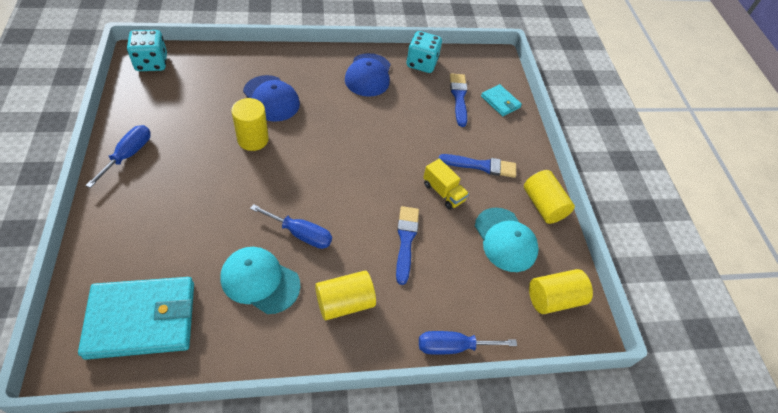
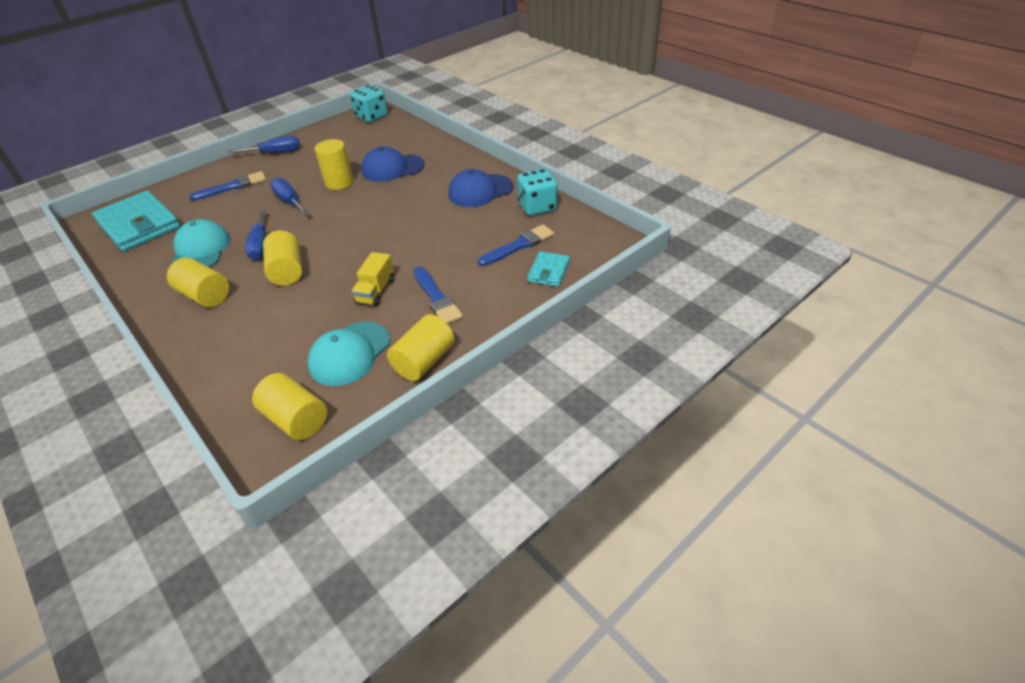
camera: 65 degrees right, 10 degrees down
blue cap [243,75,300,122] -> blue cap turned 60 degrees clockwise [361,147,425,182]
blue brush [396,206,419,285] -> blue brush moved to [189,171,266,201]
blue screwdriver [419,331,517,355] -> blue screwdriver moved to [270,178,310,215]
none -> yellow cylinder [263,230,302,286]

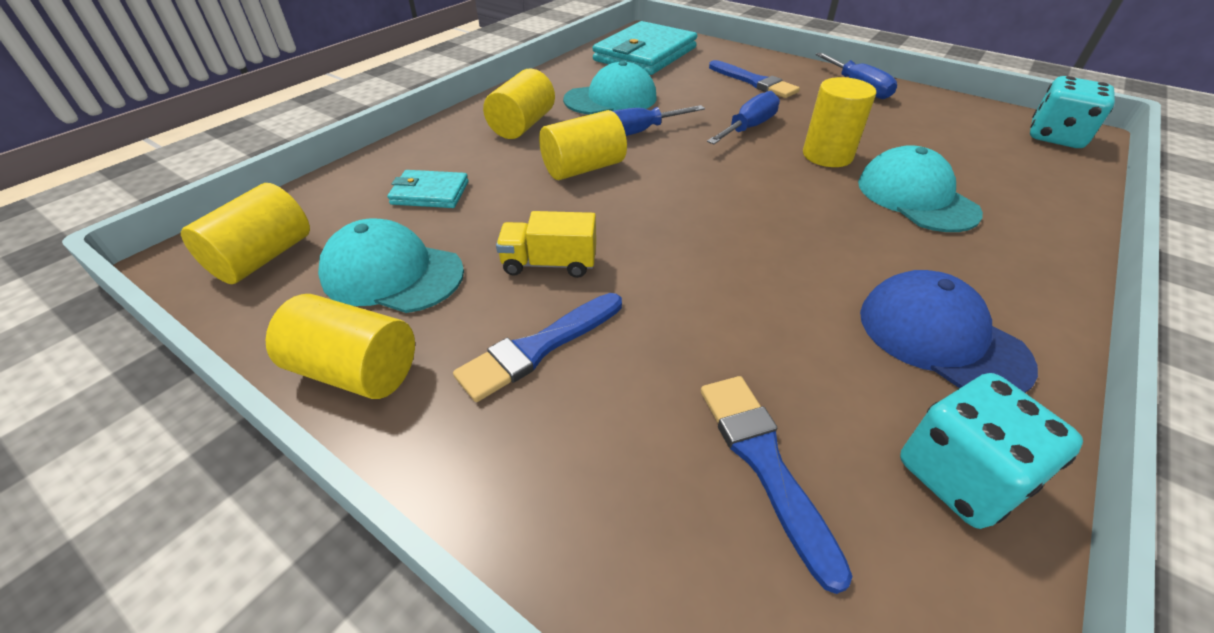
camera: 75 degrees right, 0 degrees up
blue cap [361,147,425,182] -> turquoise cap [858,145,983,232]
blue brush [478,225,554,266] -> blue brush turned 150 degrees counterclockwise [701,376,853,594]
turquoise wallet [527,252,570,287] -> turquoise wallet moved to [387,170,469,208]

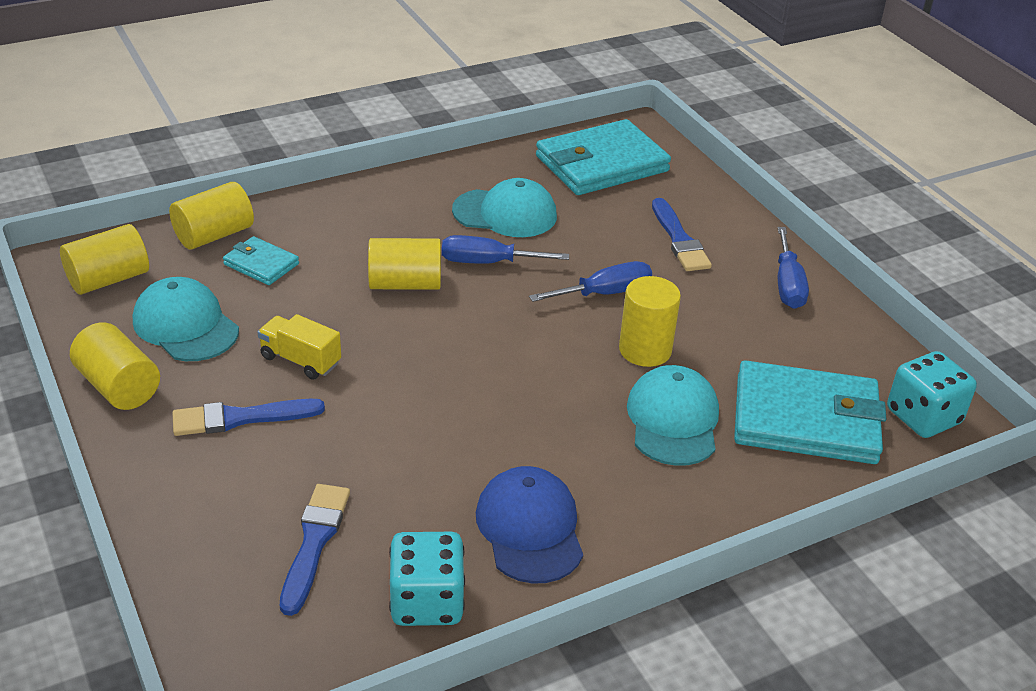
camera: 25 degrees right, 5 degrees down
yellow cylinder [483,68,555,139] -> yellow cylinder moved to [169,182,254,250]
none -> turquoise wallet [734,360,887,464]

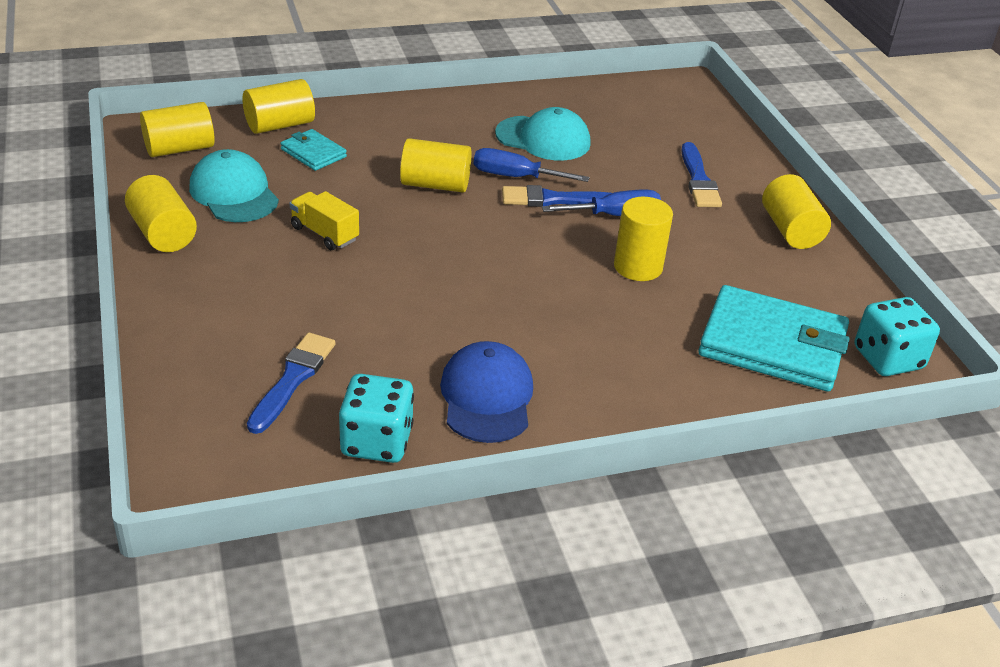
camera: 10 degrees right, 0 degrees up
blue brush [172,399,325,436] -> blue brush moved to [502,185,611,207]
turquoise wallet [536,119,671,195] -> none
turquoise cap [627,365,719,466] -> none
blue screwdriver [777,227,809,309] -> yellow cylinder [762,174,831,249]

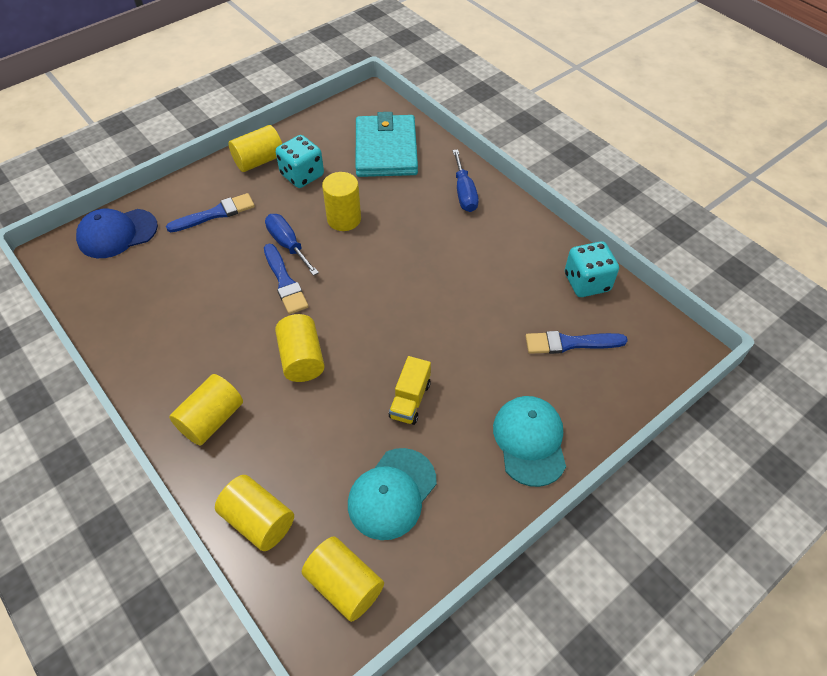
camera: 110 degrees left, 15 degrees up
yellow cylinder [125,175,197,252] -> yellow cylinder moved to [169,374,243,445]
turquoise wallet [280,129,347,171] -> none
blue cap [440,341,533,443] -> blue cap moved to [76,208,158,258]
blue screwdriver [474,148,590,182] -> blue screwdriver moved to [453,149,479,212]
turquoise cap [495,107,591,161] -> turquoise cap moved to [493,396,566,487]
turquoise dice [855,297,940,376] -> turquoise dice moved to [276,135,324,188]

